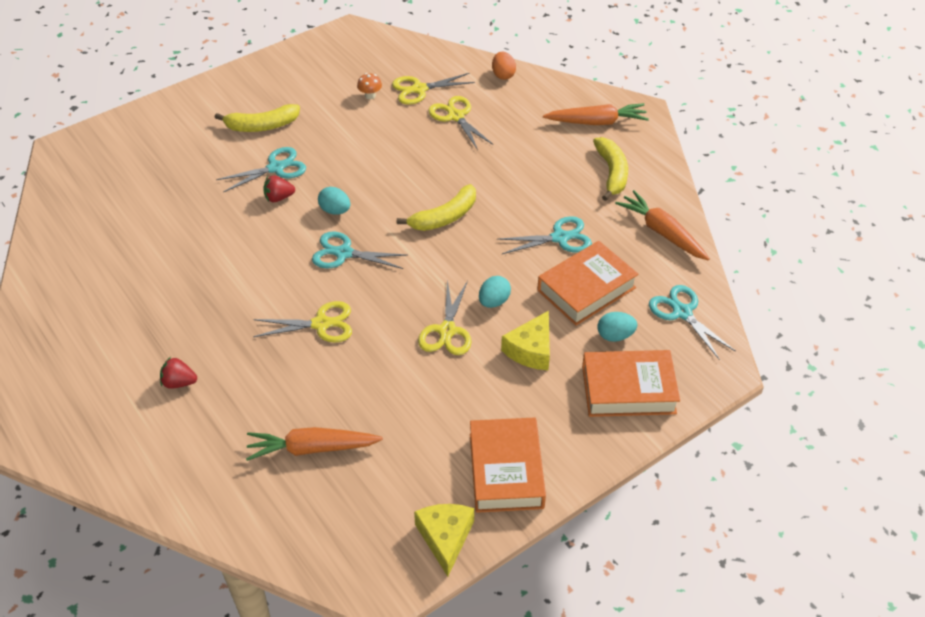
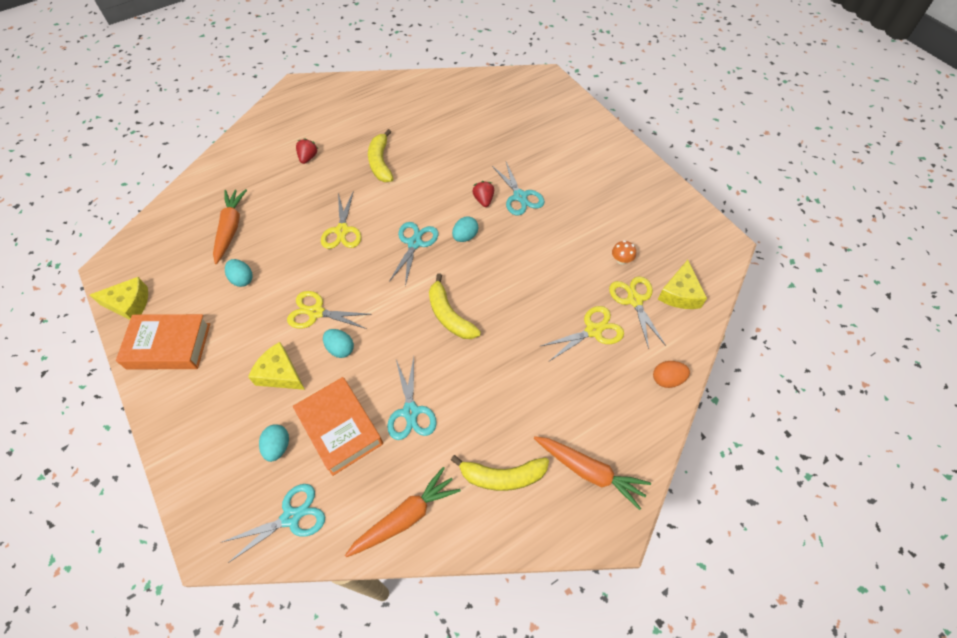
camera: 95 degrees right, 10 degrees up
yellow banana [215,104,300,132] -> yellow banana moved to [368,129,393,182]
orange carrot [543,103,649,125] -> orange carrot turned 60 degrees counterclockwise [534,436,651,510]
orange book [582,350,680,417] -> none
none -> turquoise egg [225,259,253,287]
none -> yellow cheese [658,260,707,309]

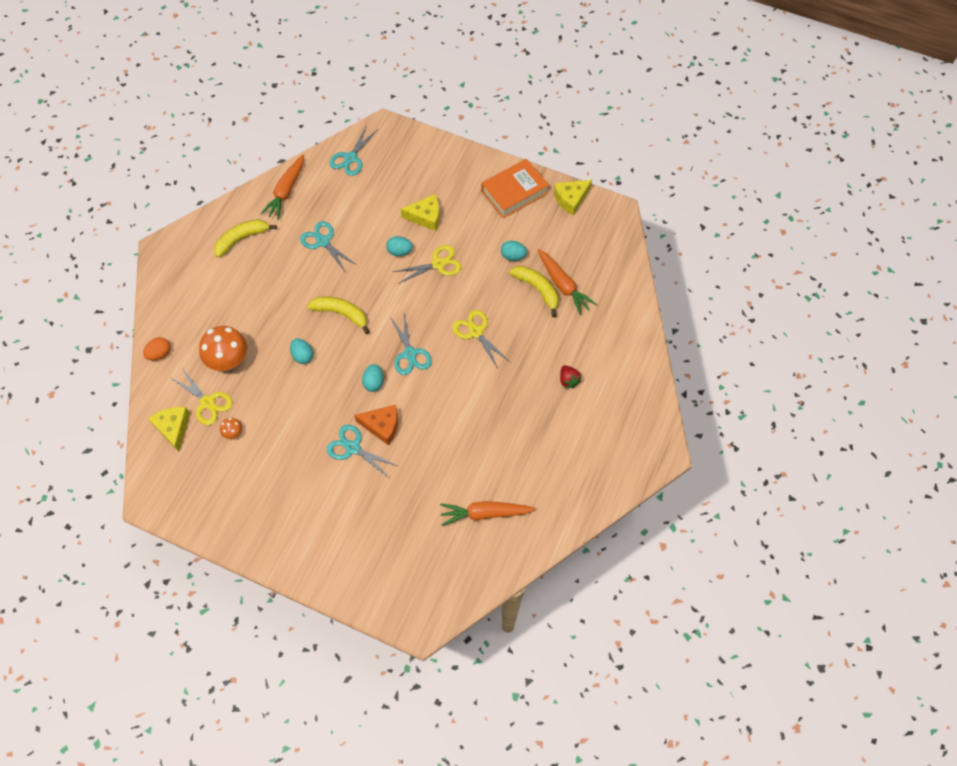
camera: 145 degrees right, 5 degrees up
turquoise egg [259,424,289,462] -> turquoise egg moved to [290,339,313,364]
orange book [293,377,383,476] -> none
yellow banana [368,129,393,182] -> yellow banana moved to [509,266,559,317]
red strawberry [472,181,494,207] -> orange cheese [354,405,398,446]
orange carrot [534,436,651,510] -> orange carrot moved to [440,501,536,526]
yellow scissors [539,306,624,361] -> orange mushroom [199,326,247,371]

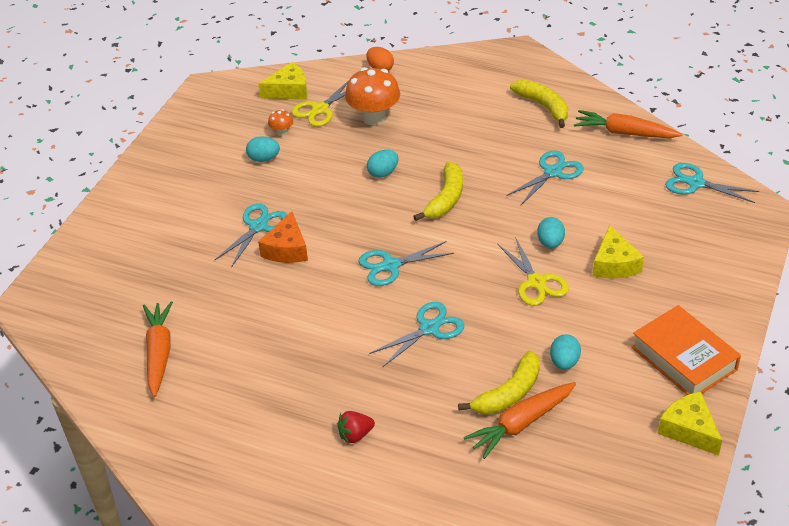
camera: 90 degrees right, 20 degrees down
turquoise egg [362,364,384,392] -> turquoise egg moved to [246,136,280,162]
yellow scissors [452,310,510,369] -> turquoise scissors [369,302,465,367]

